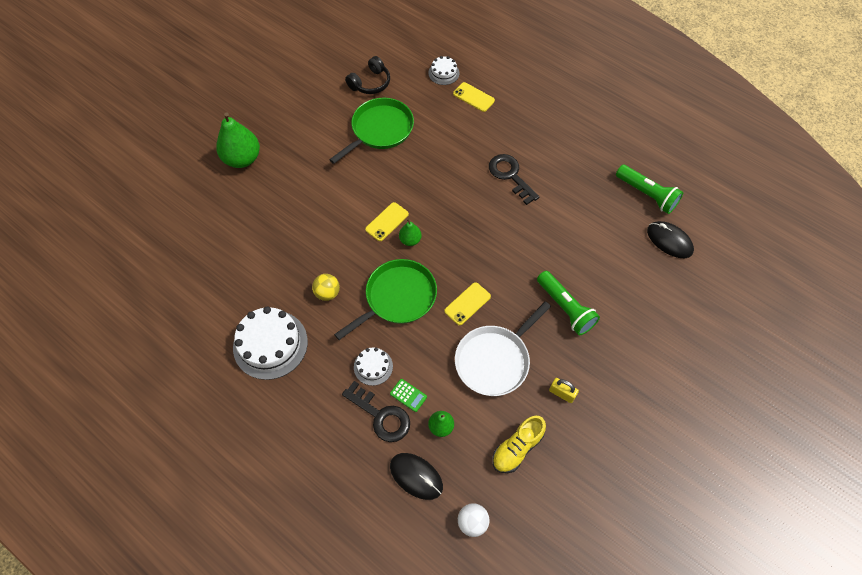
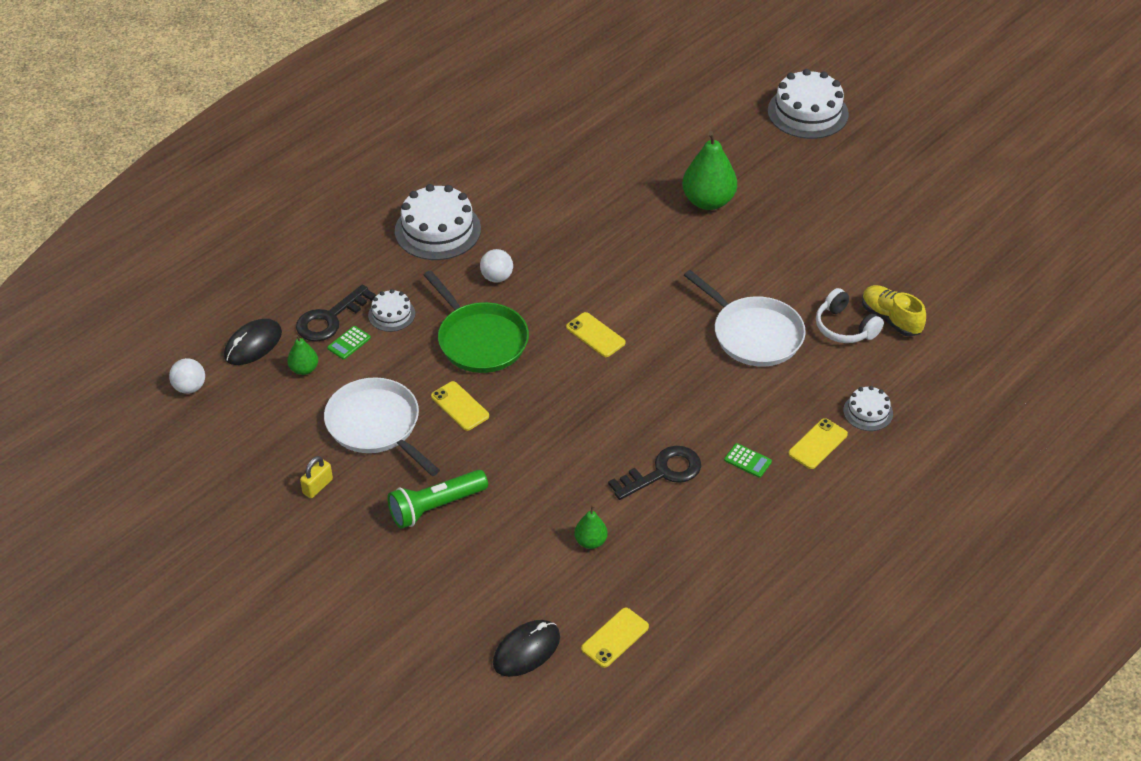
camera: 95 degrees right, 15 degrees down
yellow ball [312,274,340,301] -> white ball [480,249,513,283]
green pan [329,98,414,164] -> white pan [684,270,806,367]
black headphones [345,56,390,94] -> white headphones [816,288,884,343]
green pear [399,218,422,246] -> green pear moved to [574,505,608,549]
yellow shoe [492,416,546,473] -> yellow shoe moved to [862,285,926,337]
green flashlight [616,165,684,214] -> yellow phone [581,608,649,668]
none -> green calculator [724,443,772,478]
none -> white cake [768,69,849,139]

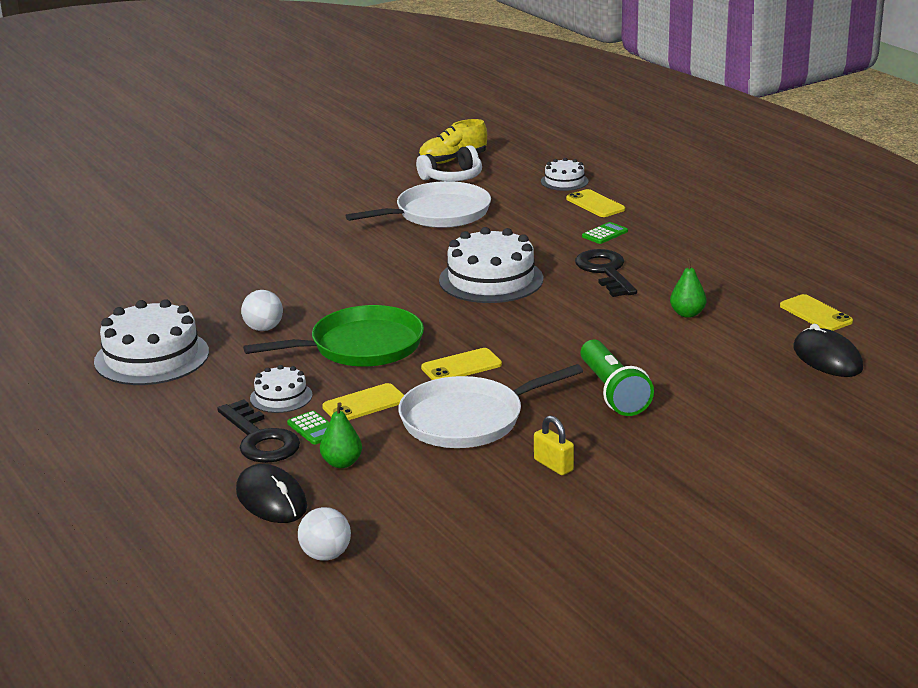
camera: 75 degrees left, 20 degrees down
yellow phone [566,312,625,357] -> yellow phone moved to [322,383,404,420]
green pear [682,131,737,210] -> none
white cake [768,69,849,139] -> white cake moved to [439,227,543,303]

